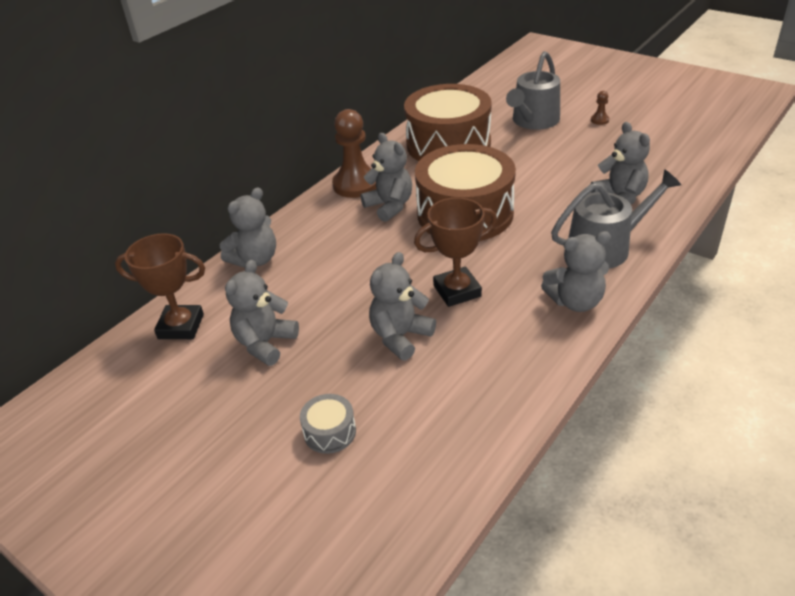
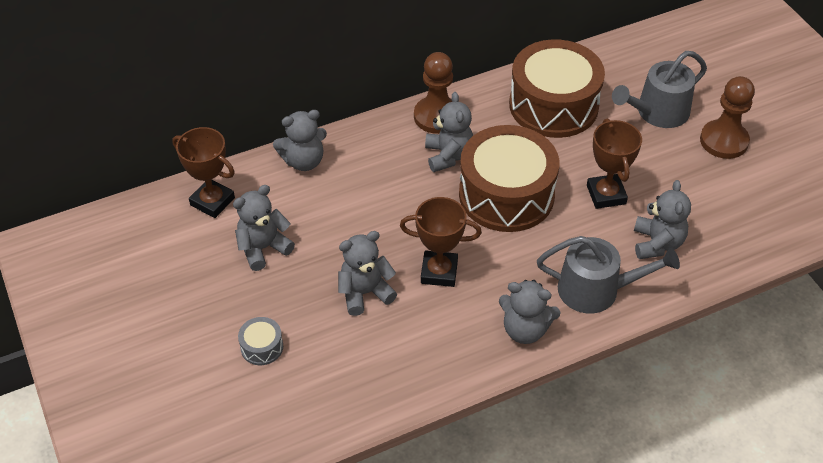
camera: 25 degrees right, 10 degrees up
brown pawn [591,91,609,125] -> brown pawn [700,76,755,159], size x2.38
none -> brown trophy [587,119,642,209]

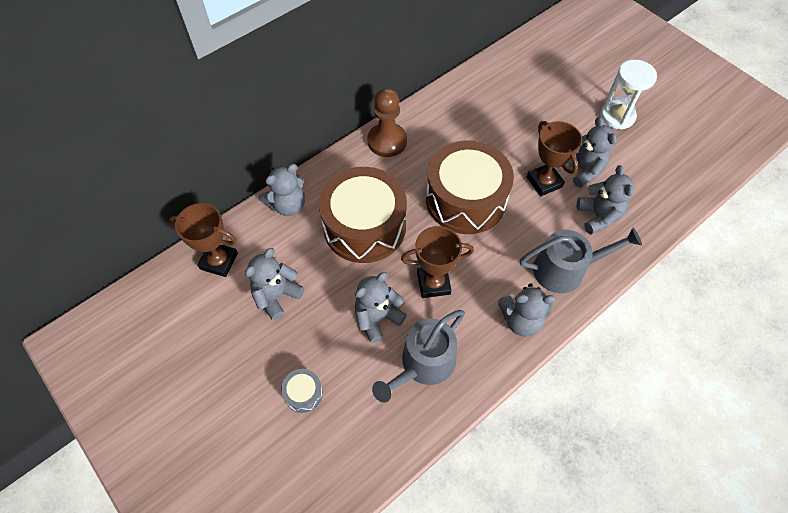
camera: 15 degrees left, 10 degrees up
grey teddy bear [425,92,473,172] -> grey teddy bear moved to [566,117,617,188]
brown drum [509,39,605,138] -> brown drum moved to [319,167,407,263]
grey watering can [612,51,707,128] -> grey watering can moved to [372,310,465,403]
brown pawn [700,76,755,159] -> white hourglass [600,60,657,130]

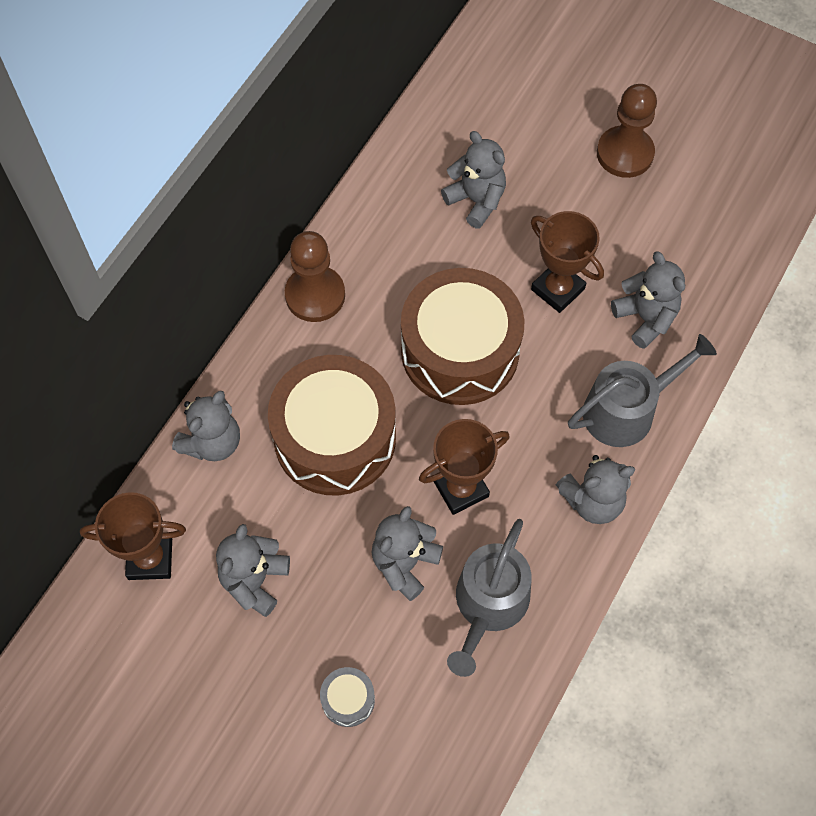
camera: 20 degrees left, 5 degrees up
grey teddy bear [566,117,617,188] -> grey teddy bear moved to [441,131,506,229]
white hourglass [600,60,657,130] -> brown pawn [597,84,657,178]

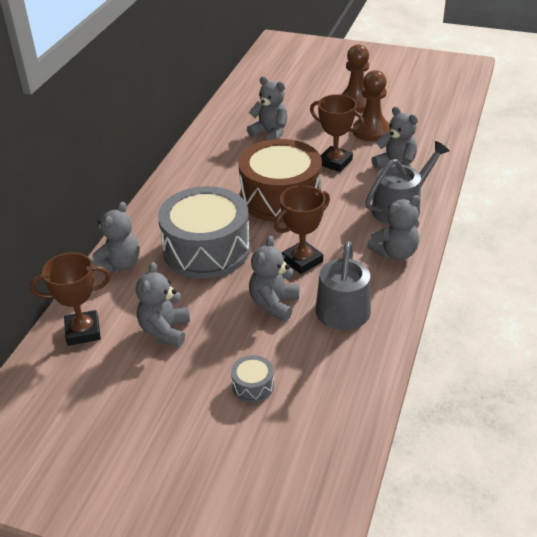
camera: 10 degrees left, 25 degrees down
brown drum [268,355,396,495] -> grey drum [158,186,250,278]
brown pawn [285,231,345,322] -> brown pawn moved to [353,70,390,142]

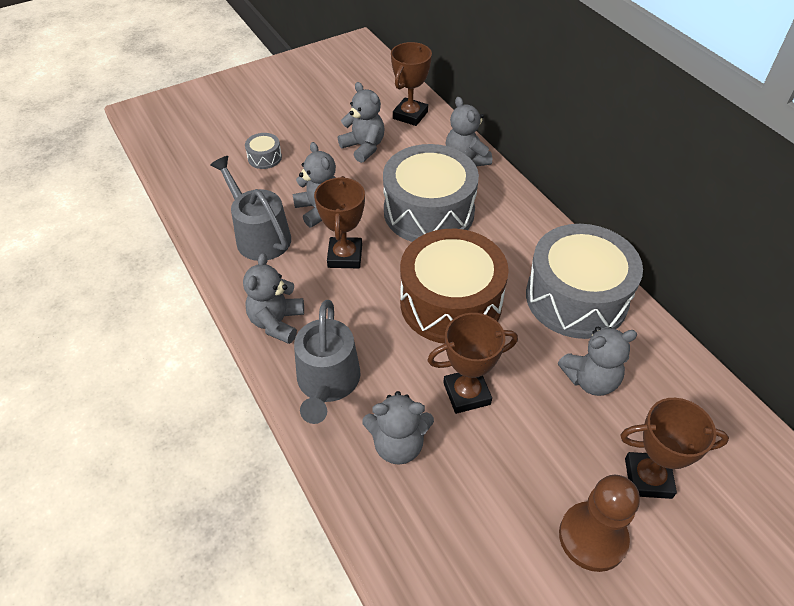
camera: 130 degrees right, 10 degrees up
brown pawn [353,70,390,142] -> none
none -> grey drum [526,224,643,339]
none -> brown trophy [620,398,729,499]

